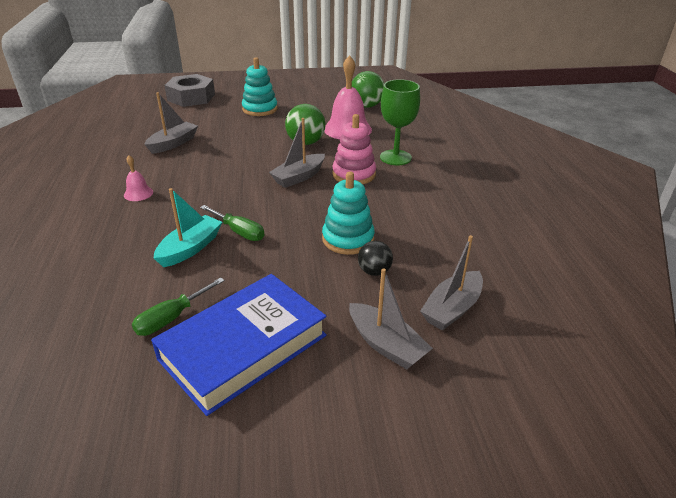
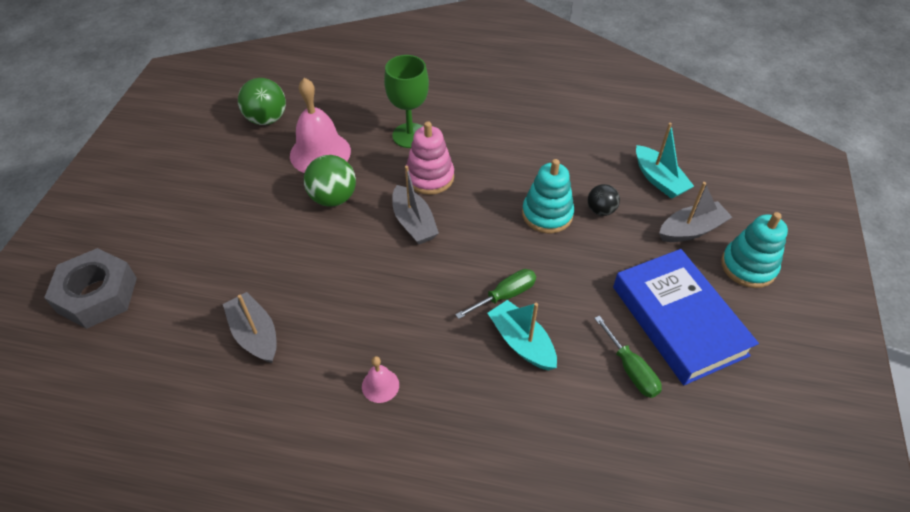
camera: 70 degrees left, 15 degrees up
turquoise stacking toy [242,57,278,116] -> turquoise stacking toy moved to [721,212,788,288]
grey boat [420,235,483,331] -> turquoise boat [636,123,694,199]

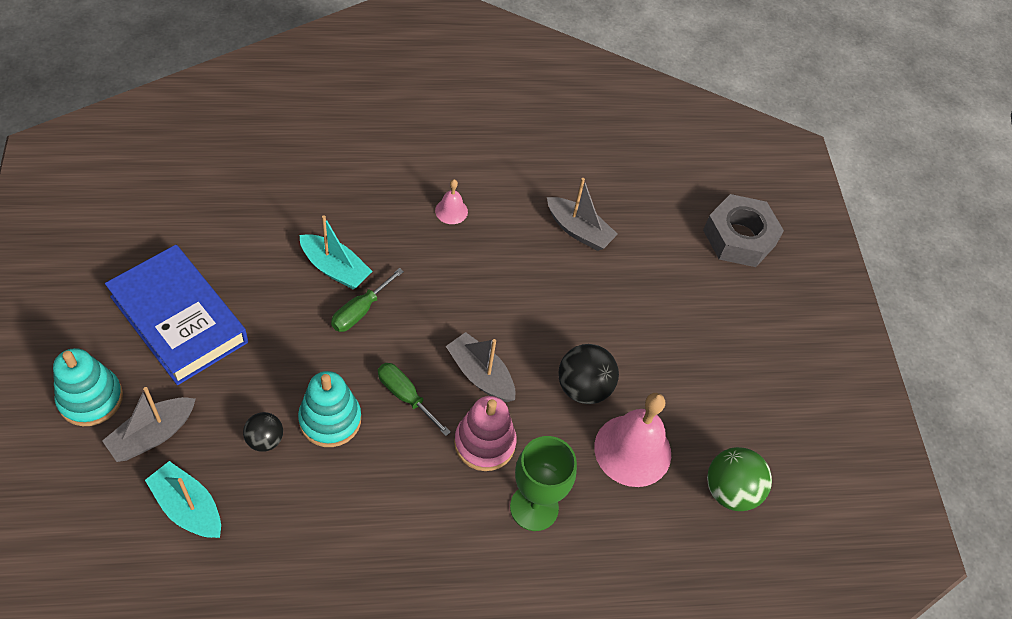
camera: 155 degrees right, 5 degrees up
green ball [304,155,356,207] -> black ball [558,344,619,404]
green screwdriver [594,316,662,398] -> green screwdriver moved to [378,363,451,436]

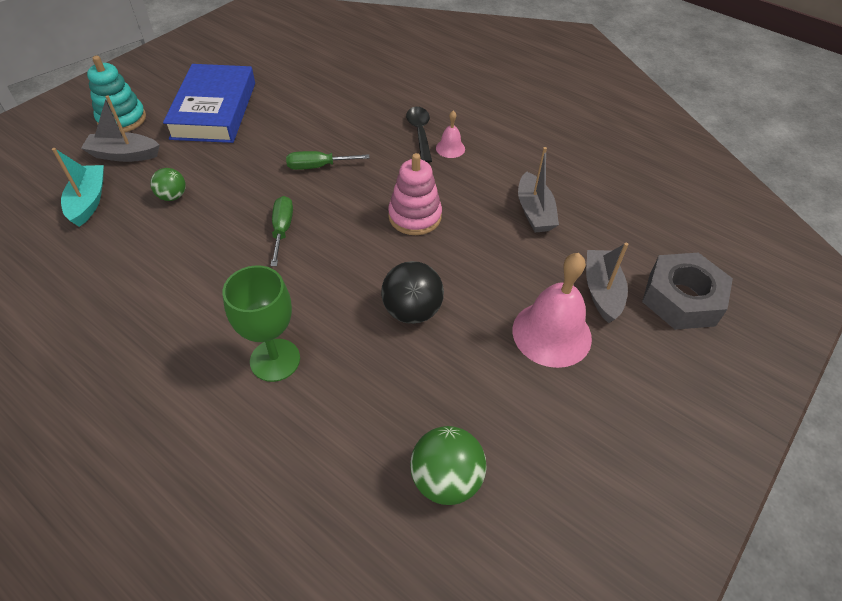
camera: 50 degrees right, 5 degrees down
black ball [243,412,283,452] -> green ball [150,168,186,201]
turquoise stacking toy [298,371,361,447] -> none
turquoise boat [299,215,373,290] -> none
grey boat [446,332,515,402] -> grey boat moved to [586,243,628,323]
pink stacking toy [454,396,517,471] -> pink stacking toy moved to [388,153,442,235]
pink bell [594,393,671,487] -> pink bell moved to [512,253,592,368]
none -> black spoon [406,107,432,163]

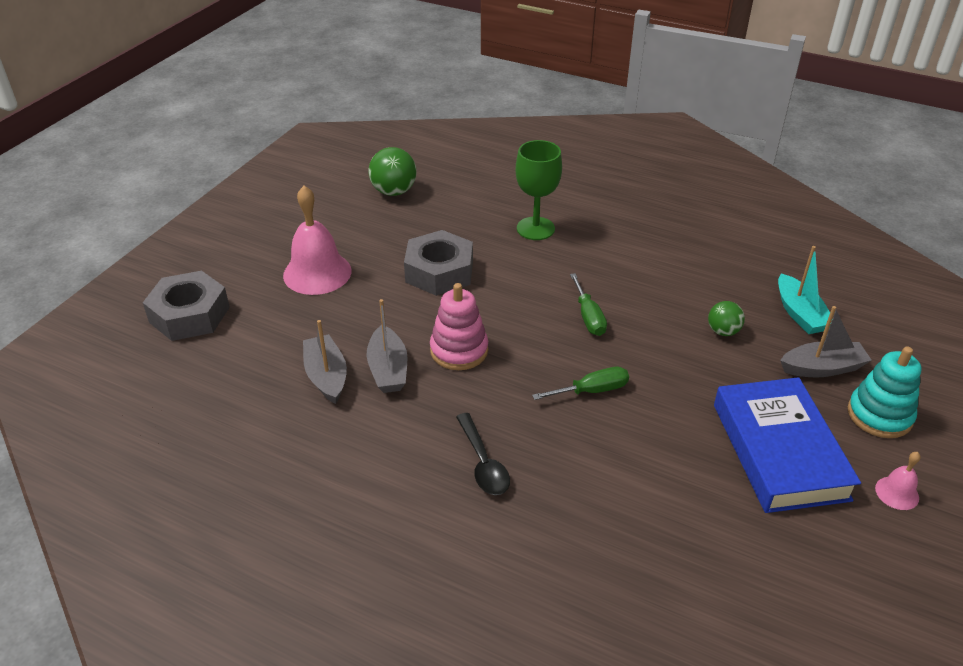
camera: 170 degrees right, 10 degrees down
black ball [381,261,444,324] -> grey nut [404,230,473,296]
pink bell [436,111,465,158] -> pink bell moved to [875,452,921,510]
grey boat [586,243,628,323] -> grey boat moved to [367,299,407,393]

